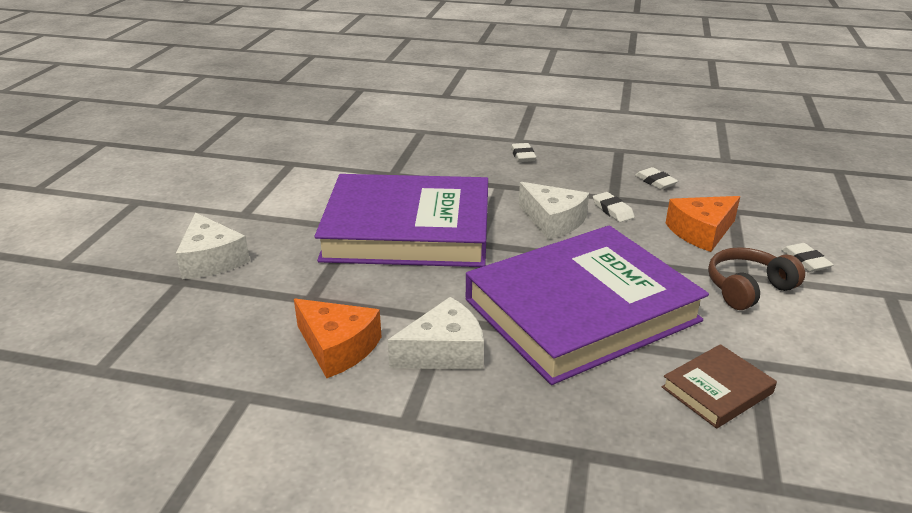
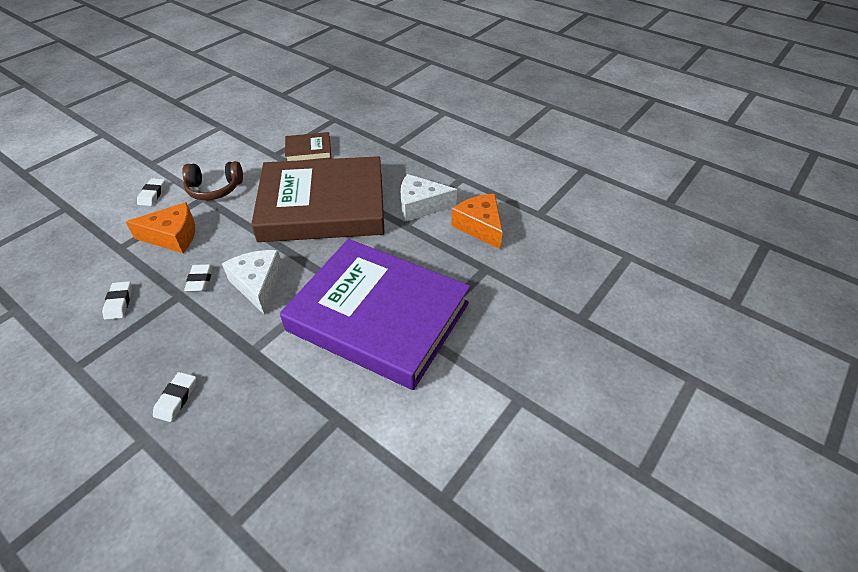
camera: 155 degrees left, 15 degrees up
white cheese [176,213,250,279] -> none
purple book [466,226,709,385] -> brown book [251,156,385,242]

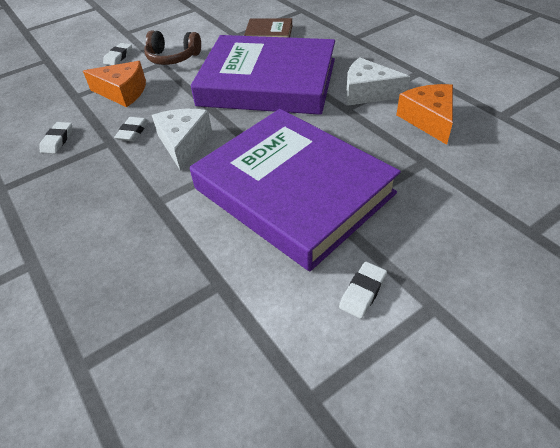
camera: 20 degrees right, 0 degrees up
white eraser [153,372,196,422] -> white eraser moved to [339,262,387,319]
brown book [251,156,385,242] -> purple book [191,35,335,115]

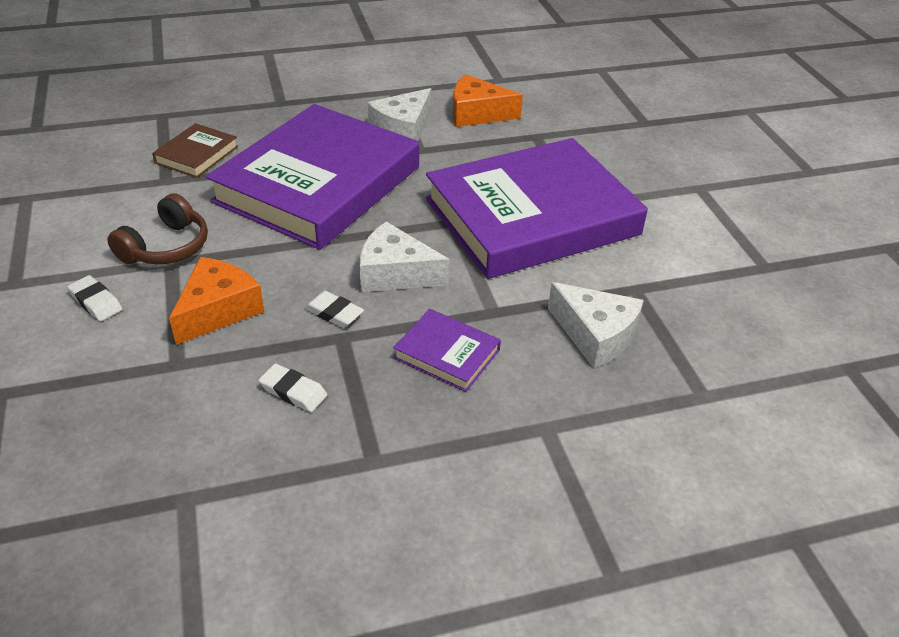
camera: 75 degrees left, 5 degrees down
white eraser [339,262,387,319] -> none
none -> purple book [393,309,501,392]
none -> white cheese [548,282,644,368]

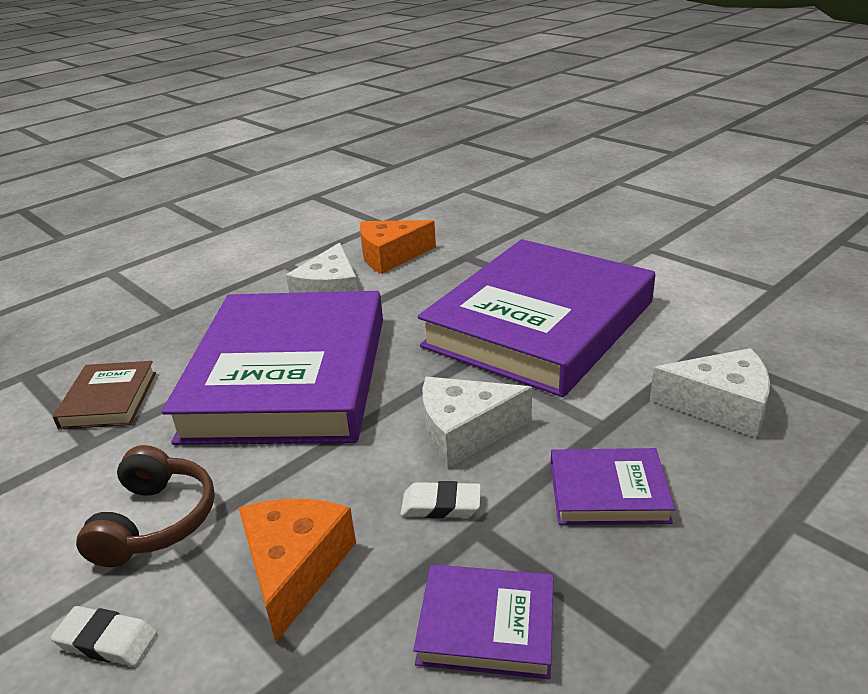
camera: 25 degrees left, 10 degrees down
white eraser [259,363,327,412] -> purple book [413,564,554,679]

